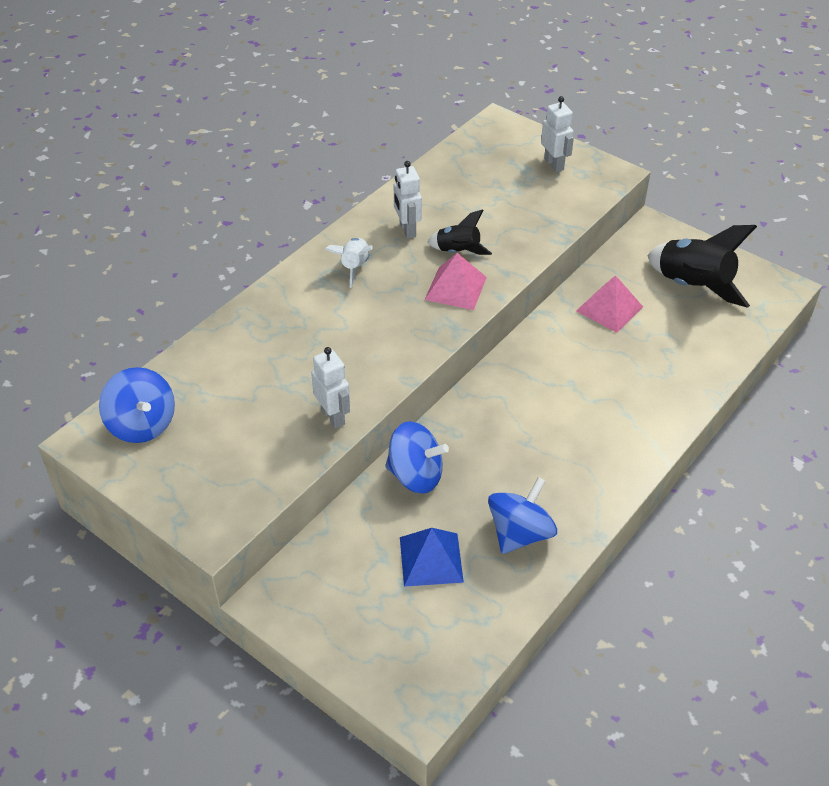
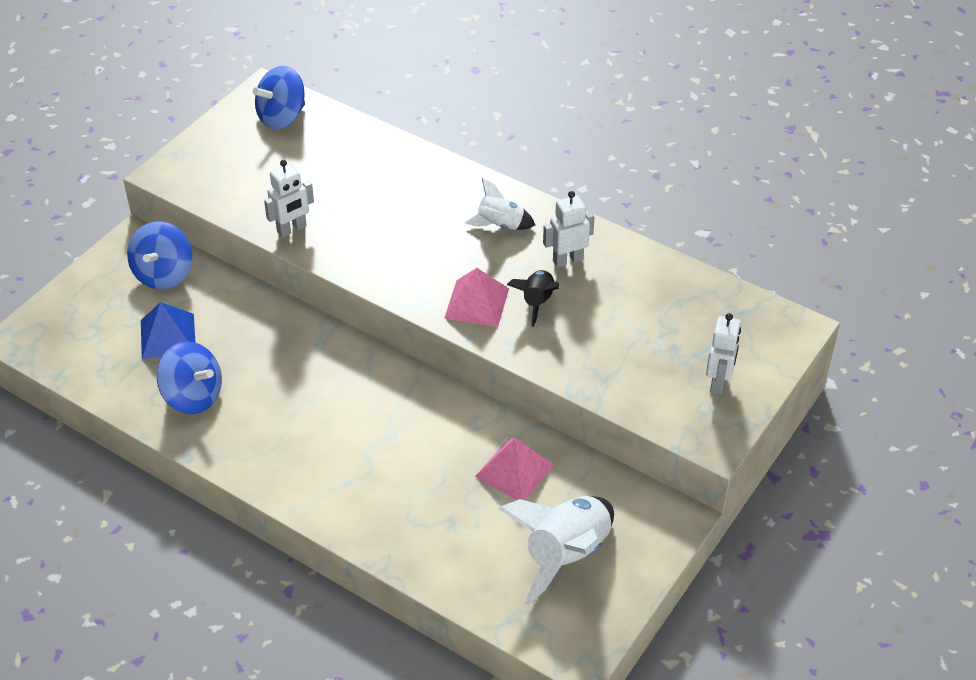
camera: 85 degrees right, 0 degrees up
blue spinning top [385,421,449,494] -> blue spinning top moved to [127,222,192,289]
white robot [541,96,574,172] -> white robot turned 45 degrees counterclockwise [706,313,741,395]
black rocket [647,225,757,308] -> white rocket [499,496,614,605]

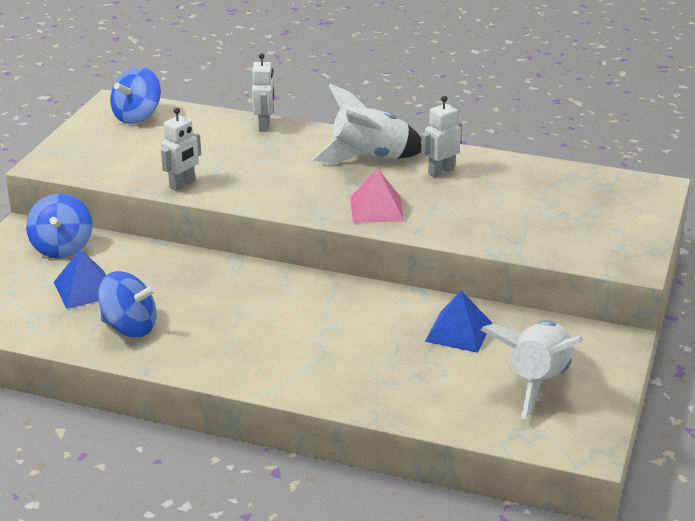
camera: 15 degrees left, 15 degrees down
white rocket [464,178,535,230] -> white rocket [312,84,421,164], size x1.80
pink pyramid [475,438,554,500] -> blue pyramid [425,291,492,353]
black rocket [507,270,559,327] -> none
white robot [706,313,741,395] -> white robot moved to [252,53,274,132]

